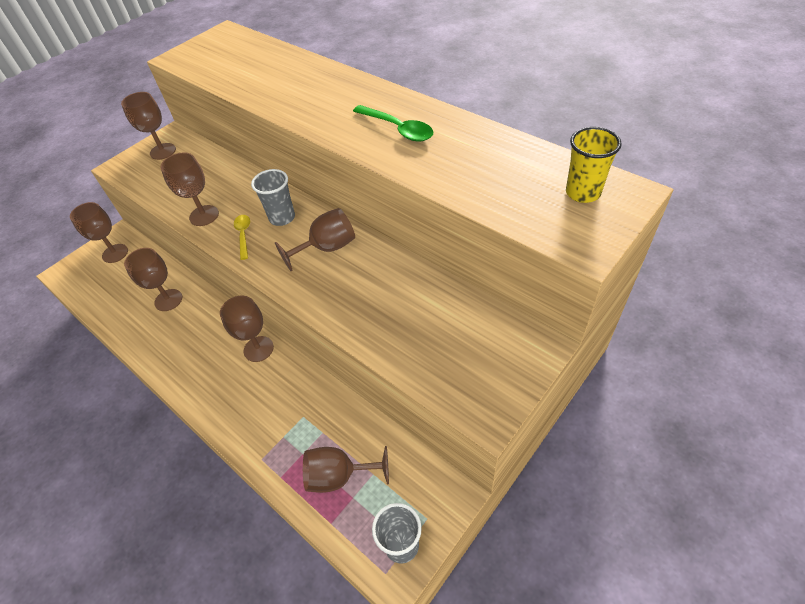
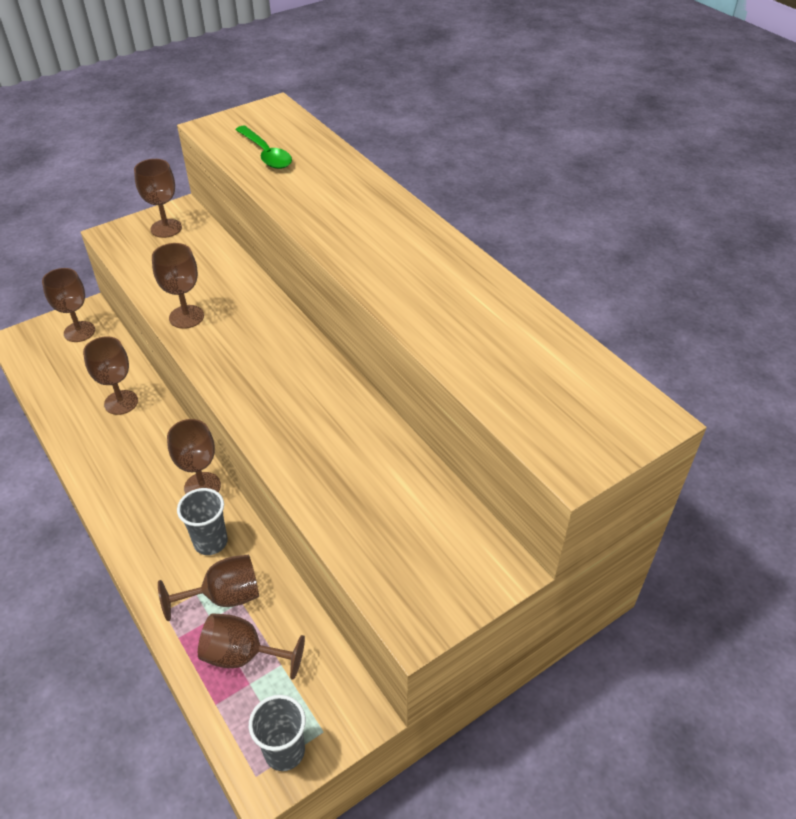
camera: 10 degrees right, 5 degrees down
yellow spoon [234,215,250,260] -> none
grey cup [251,169,295,226] -> grey cup moved to [177,488,228,555]
brown goblet [275,208,355,272] -> brown goblet moved to [158,554,259,621]
green spoon [353,105,433,141] -> green spoon moved to [235,126,292,169]
yellow cup [566,127,622,203] -> none

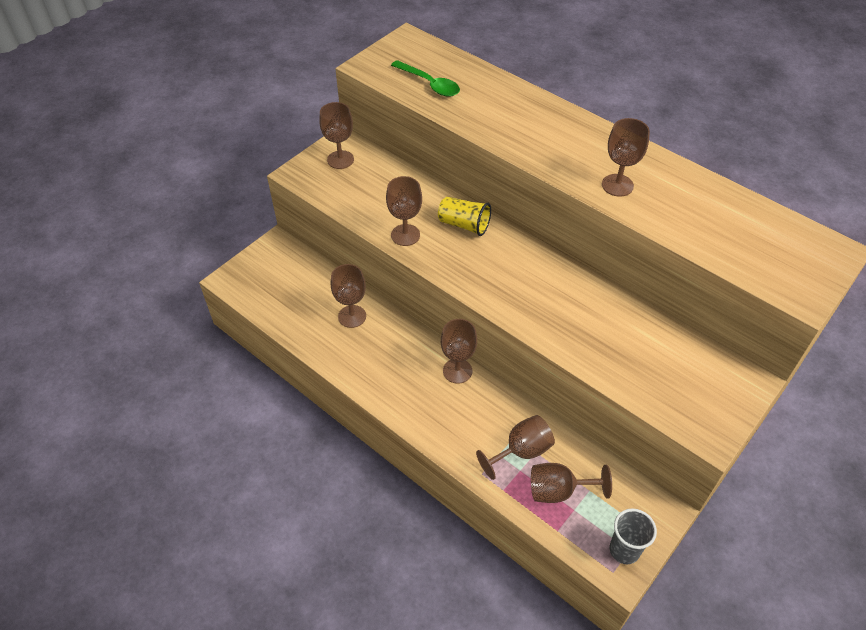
camera: 15 degrees left, 5 degrees up
brown goblet [42,268,95,342] -> brown goblet moved to [602,118,650,197]
grey cup [177,488,228,555] -> none
none -> yellow cup [438,197,491,236]

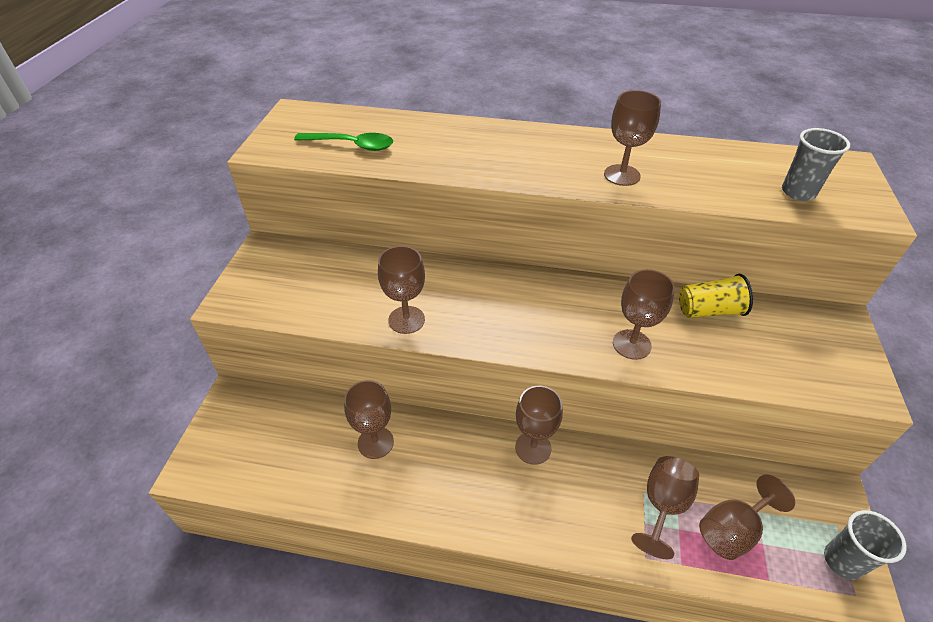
camera: 30 degrees left, 5 degrees down
brown goblet [319,102,354,169] -> brown goblet moved to [613,269,675,360]
yellow cup [438,197,491,236] -> yellow cup moved to [679,274,753,318]
none -> grey cup [782,128,850,201]

